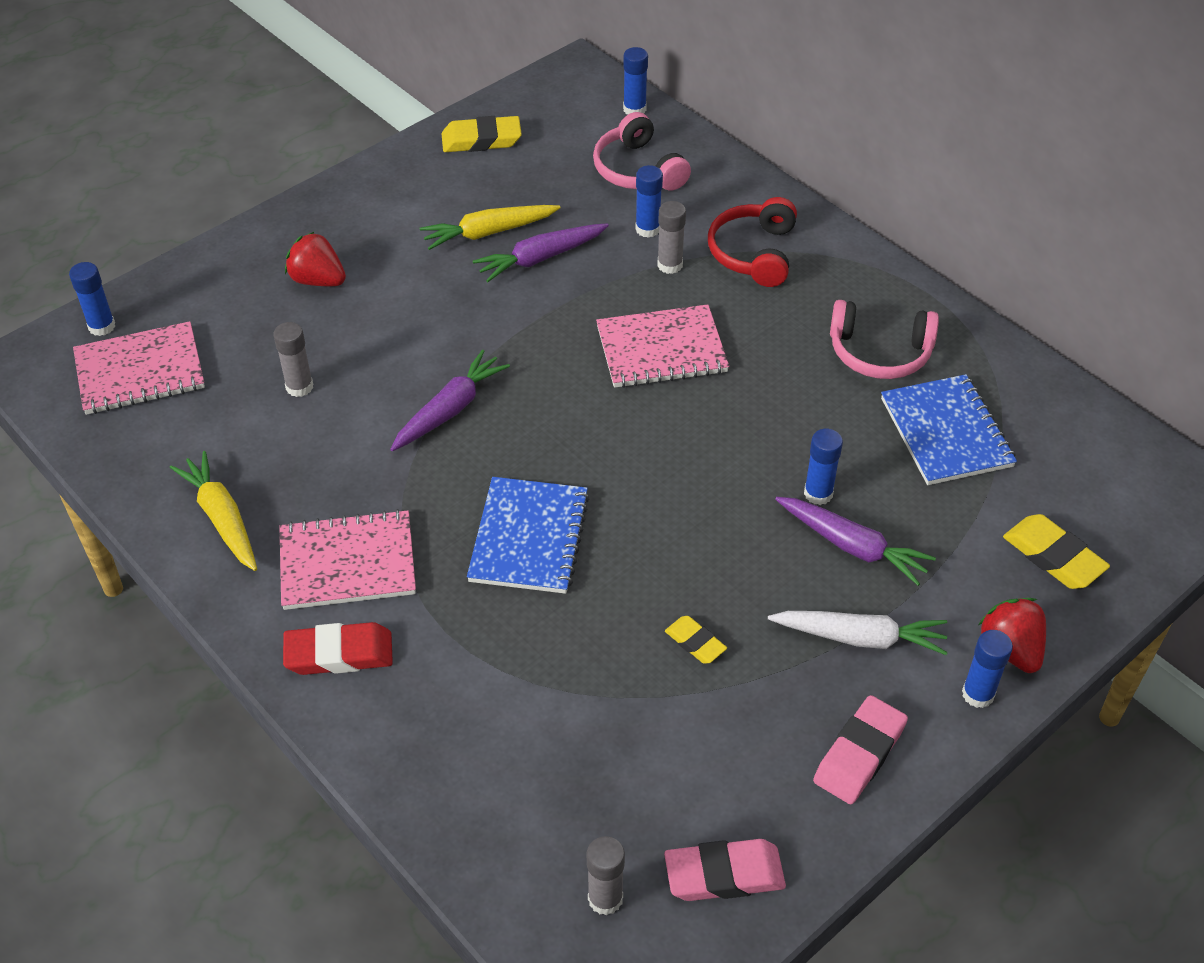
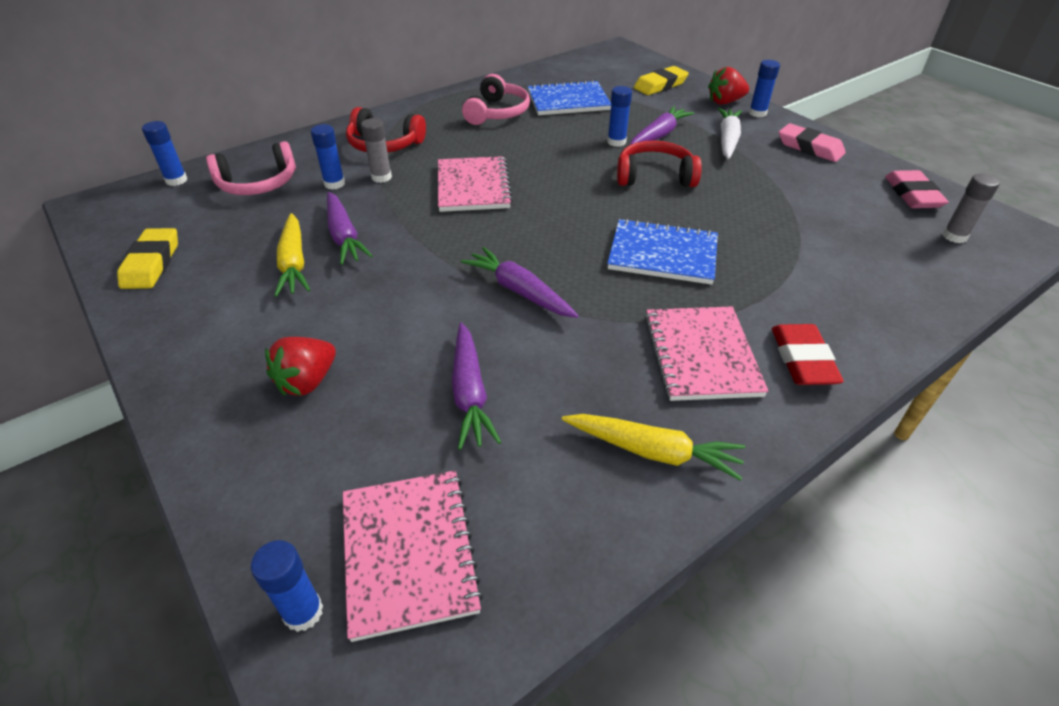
camera: 85 degrees left, 5 degrees down
yellow carrot [170,451,257,571] -> yellow carrot turned 135 degrees counterclockwise [562,414,745,481]
grey glue stick [273,322,313,397] -> purple carrot [452,322,501,450]
yellow eraser [665,616,727,664] -> none
none -> red headphones [617,141,702,187]

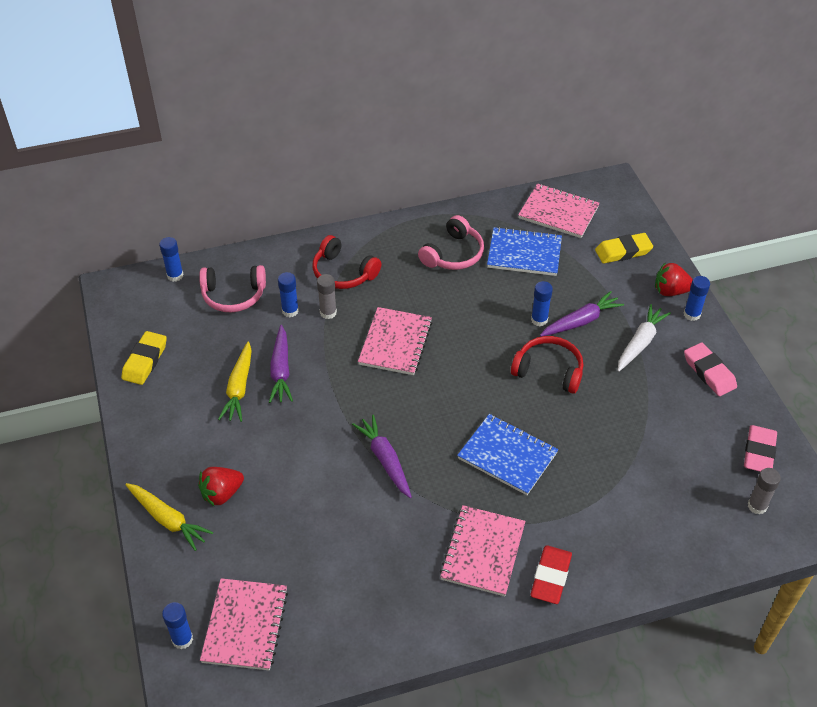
camera: 20 degrees right, 5 degrees up
purple carrot [452,322,501,450] -> none
yellow carrot [562,414,745,481] -> yellow carrot moved to [125,483,213,551]
none -> pink notebook [518,183,600,238]

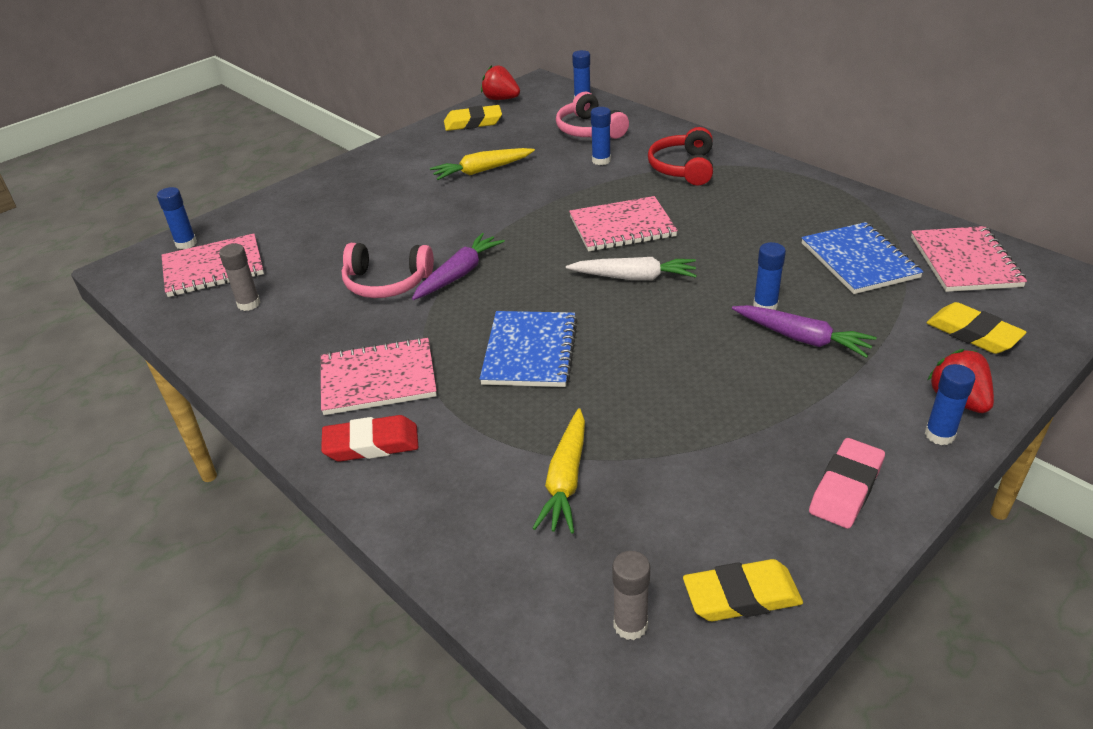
camera: 65 degrees right, 10 degrees down
yellow carrot [125,483,213,551] -> yellow carrot moved to [533,408,585,533]
red strawberry [198,467,244,507] -> red strawberry moved to [481,65,520,100]
purple carrot [269,325,293,403] -> none
grey glue stick [317,274,337,319] -> grey glue stick moved to [219,244,261,311]
pink headphones [418,215,484,270] -> pink headphones moved to [342,243,434,298]
red headphones [511,336,583,394] -> none
white carrot [618,304,671,372] -> white carrot moved to [566,257,697,280]
pink eraser [744,425,777,472] -> yellow eraser [683,559,803,621]

